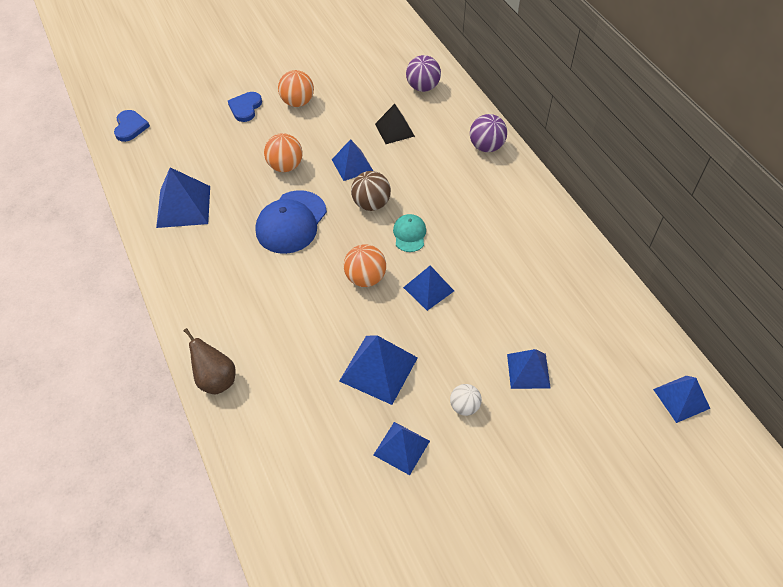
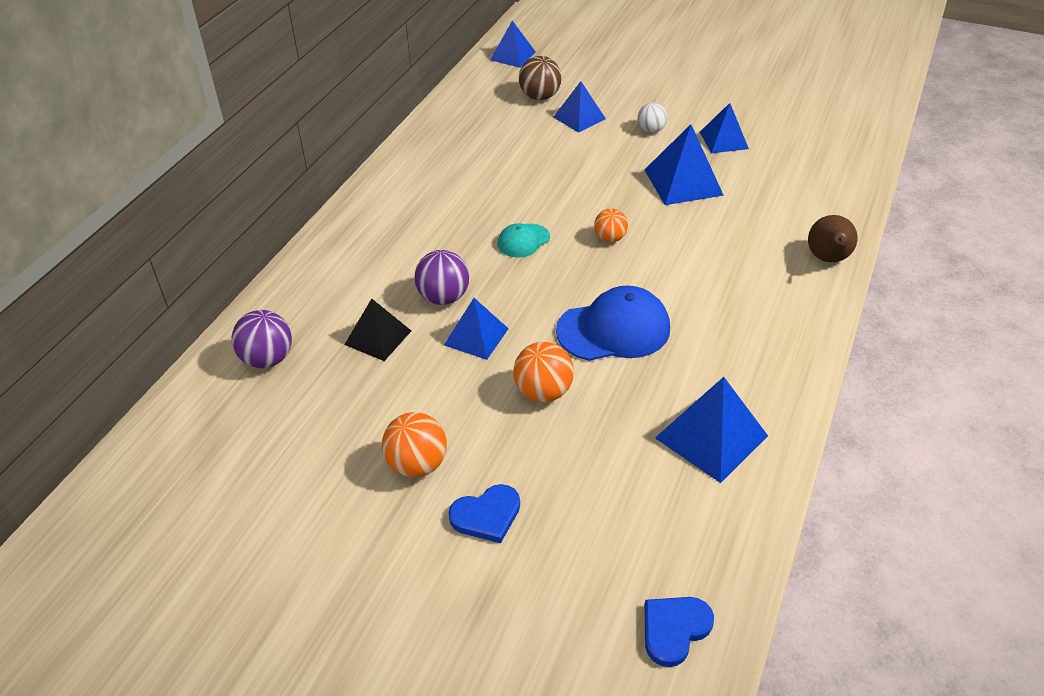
camera: 130 degrees left, 10 degrees down
orange ball [344,244,386,287] -> orange ball [594,208,628,242], size x0.66
brown ball [351,171,391,211] -> brown ball moved to [519,56,562,100]
blue pyramid [403,265,454,311] -> none
purple ball [470,114,507,152] -> purple ball moved to [414,250,469,305]

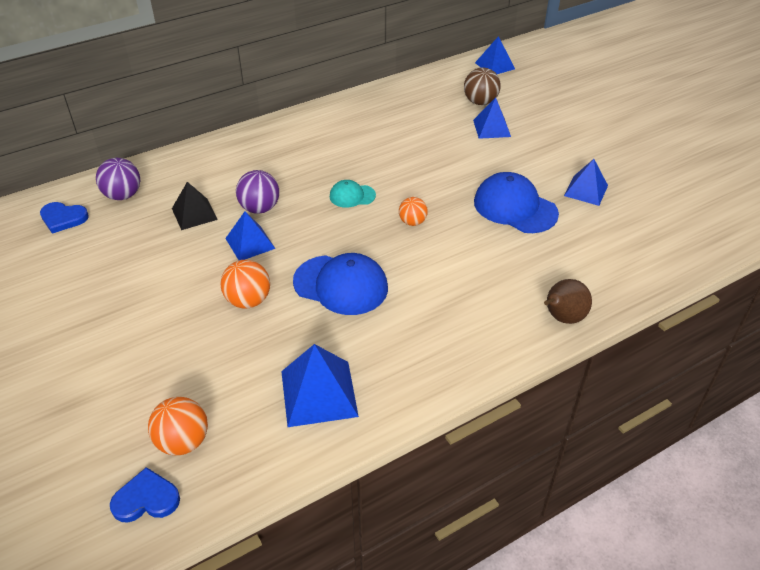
camera: 35 degrees right, 0 degrees up
orange ball [382,412,447,477] -> orange ball moved to [148,397,208,455]
blue heart [449,484,520,543] -> blue heart moved to [40,202,89,234]
white ball [637,103,667,133] -> none
blue pyramid [645,124,724,205] -> blue cap [474,172,559,233]

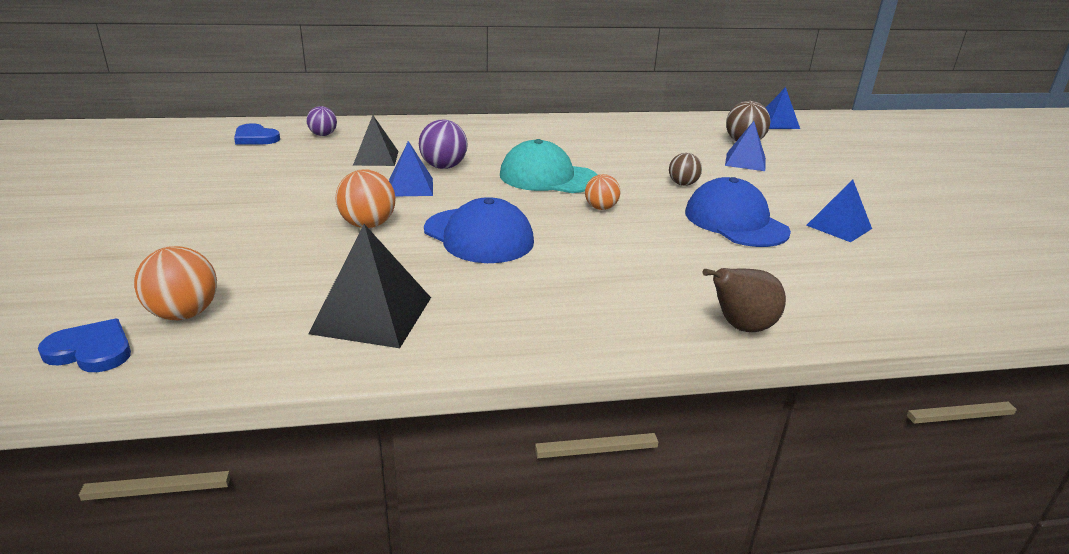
camera: 20 degrees right, 15 degrees down
purple ball [96,158,140,200] -> purple ball [306,106,337,136], size x0.66
blue pyramid [281,344,359,427] -> black pyramid [308,224,431,348]
turquoise cap [330,180,376,208] -> turquoise cap [500,139,598,193], size x1.85
none -> brown ball [669,153,702,186]

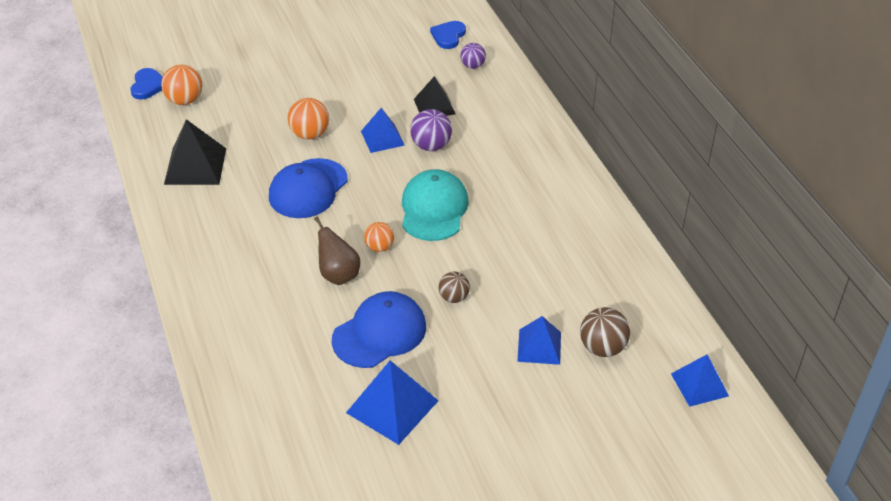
camera: 80 degrees right, 15 degrees up
brown pear [703,268,786,332] -> brown pear moved to [314,217,360,285]
blue pyramid [806,179,872,242] -> blue pyramid [346,360,439,445], size x1.50

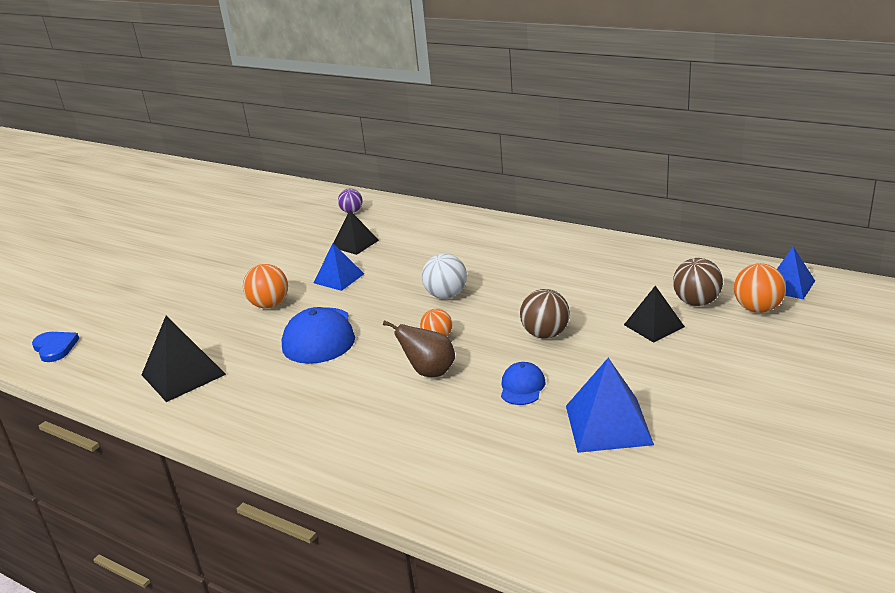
camera: 35 degrees left, 15 degrees down
orange ball [161,65,202,105] -> orange ball moved to [734,263,786,313]
blue cap [332,291,426,368] -> blue cap [501,362,545,405], size x0.54
turquoise cap [402,169,469,241] -> white ball [422,254,467,299]
purple ball [410,109,452,151] -> none
blue heart [430,21,466,49] -> none
brown ball [439,272,470,303] -> brown ball [520,289,570,339], size x1.51
blue pyramid [517,316,561,365] -> black pyramid [624,286,685,343]

